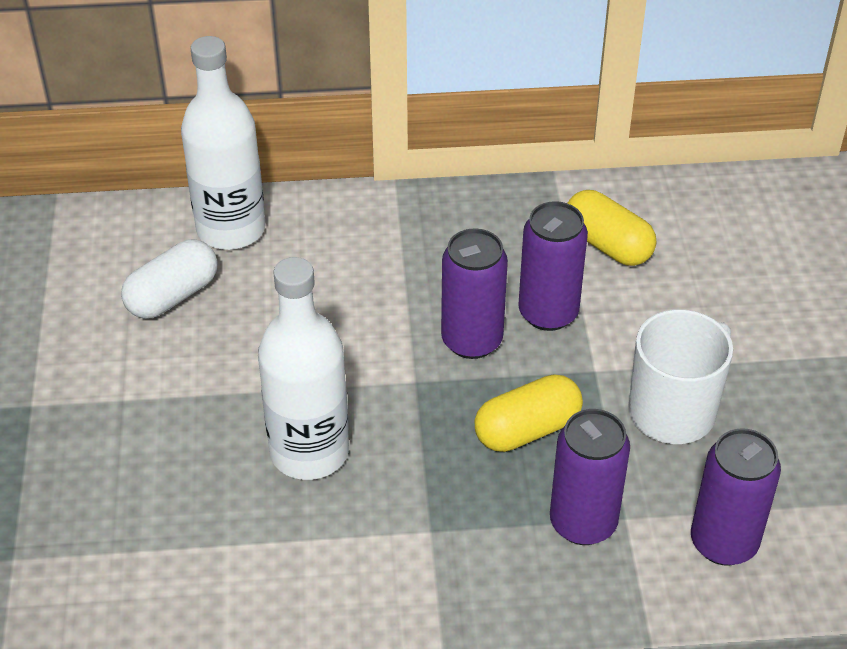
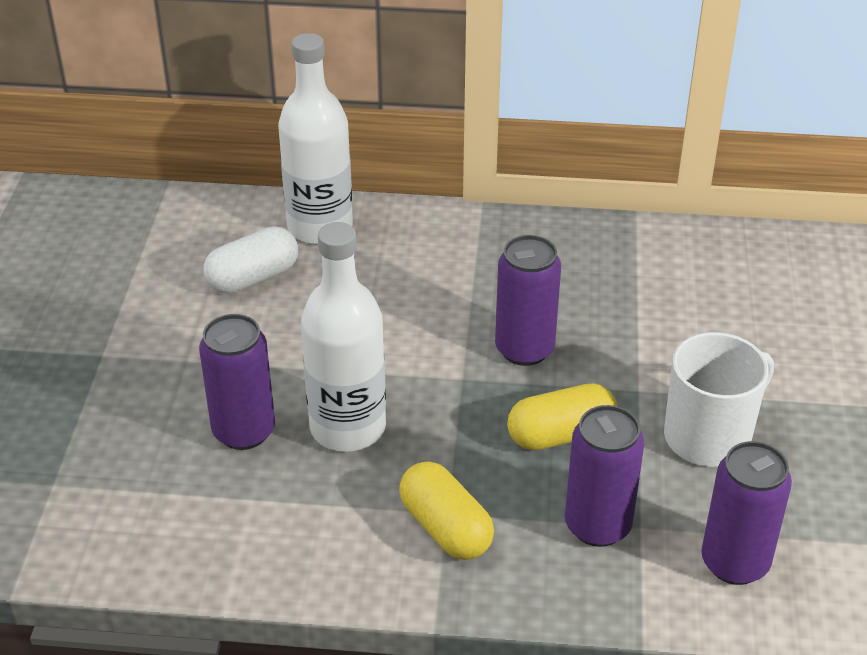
camera: 10 degrees right, 5 degrees down
purple can [518,201,588,331] -> purple can moved to [199,314,275,450]
yellow capsule [568,190,656,266] -> yellow capsule moved to [399,461,494,560]

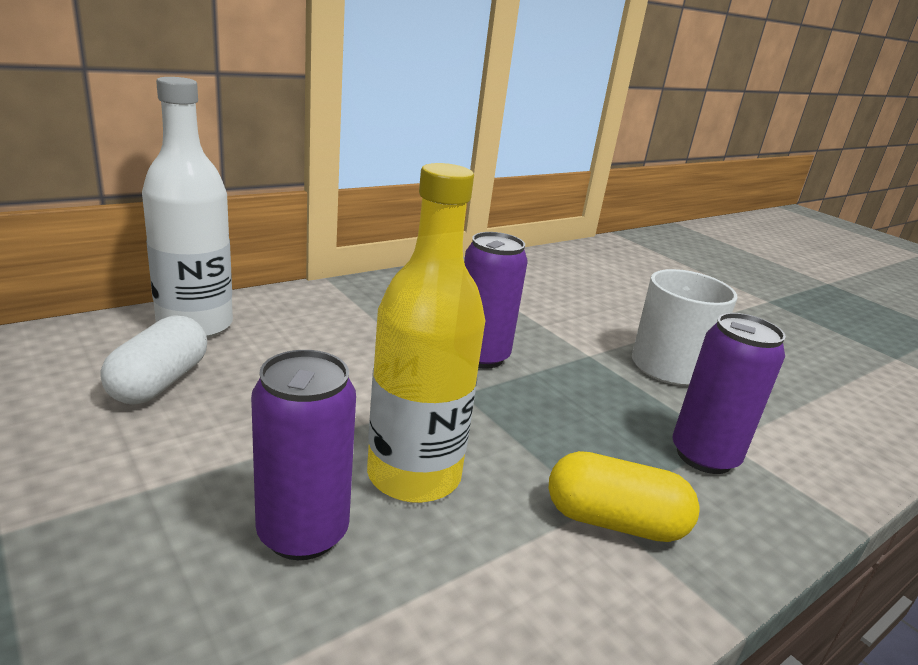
camera: 45 degrees left, 15 degrees down
white bottle [301,222,386,452] -> yellow bottle [367,163,485,503]
yellow capsule [507,383,617,450] -> none
purple can [701,441,792,585] -> none

